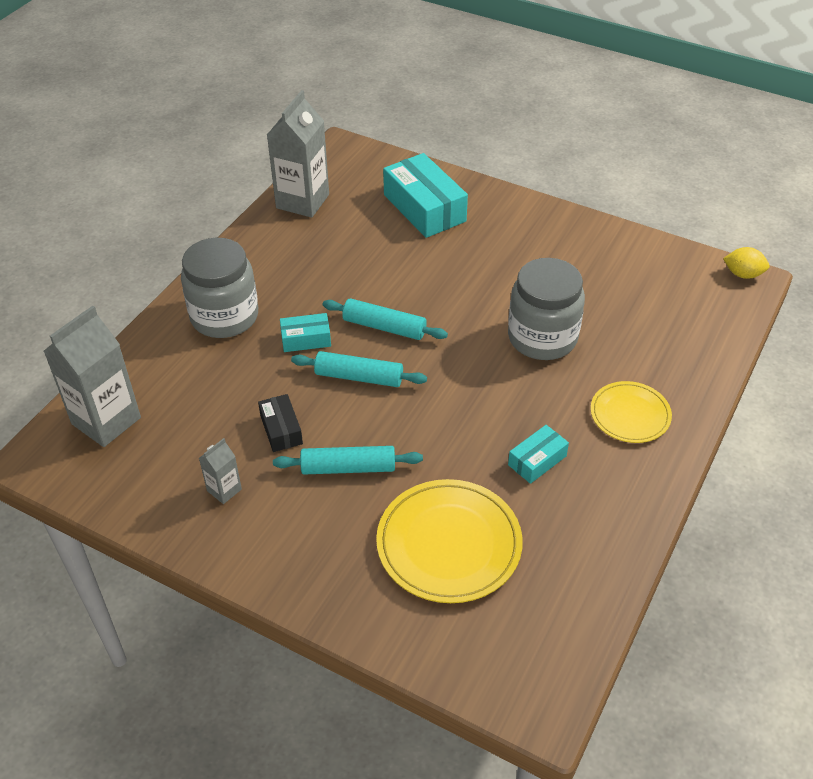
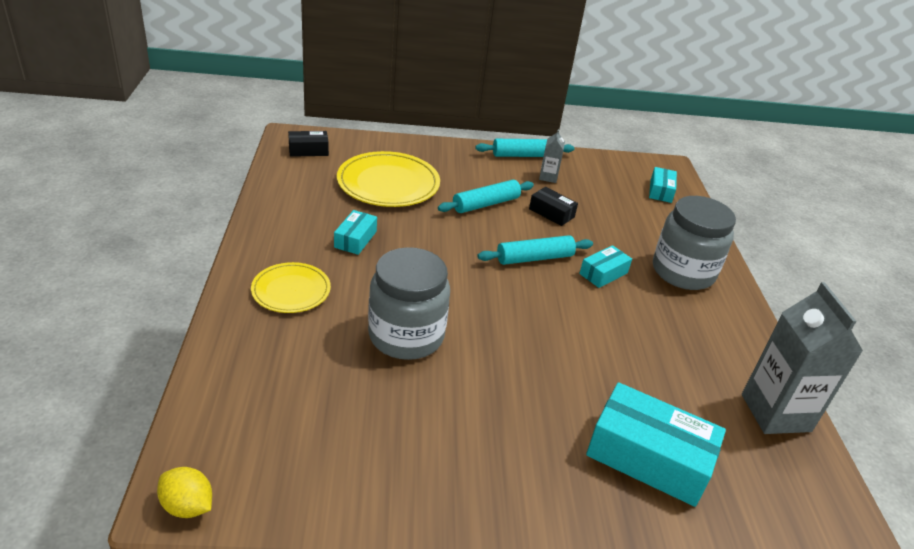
camera: 145 degrees right, 10 degrees down
grey carton [44,306,141,447] -> turquoise box [649,167,677,203]
turquoise rolling pin [323,298,448,340] -> turquoise rolling pin moved to [475,139,574,157]
yellow lemon [723,247,770,279] -> yellow lemon turned 45 degrees clockwise [157,467,212,518]
none -> black box [288,131,329,157]

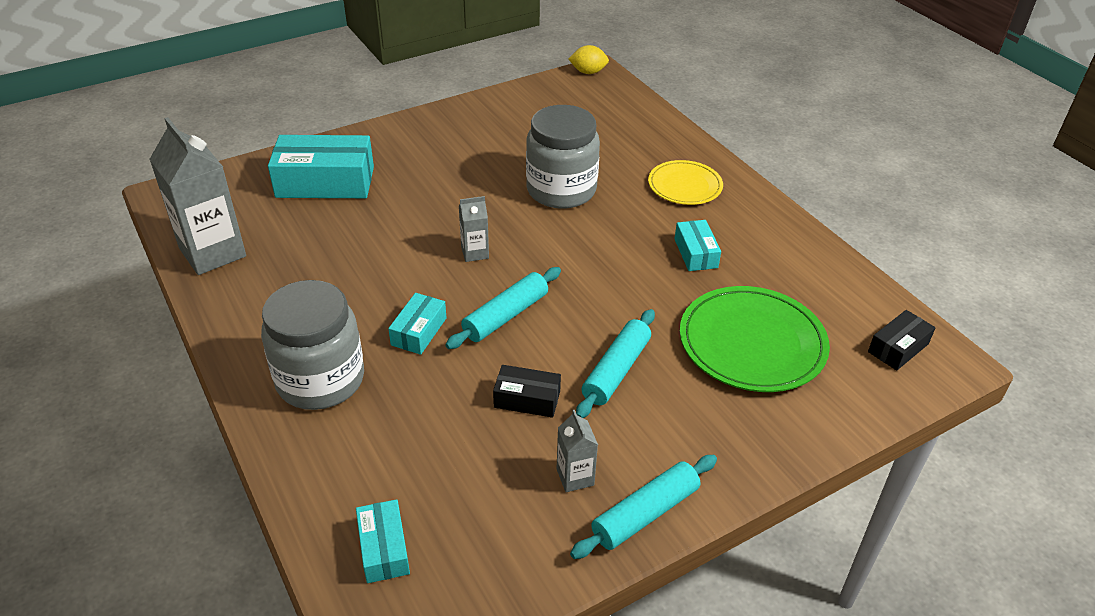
camera: 155 degrees right, 5 degrees up
yellow plate [337,151,440,207] -> green plate [680,286,830,392]
none -> grey carton [459,196,489,262]

